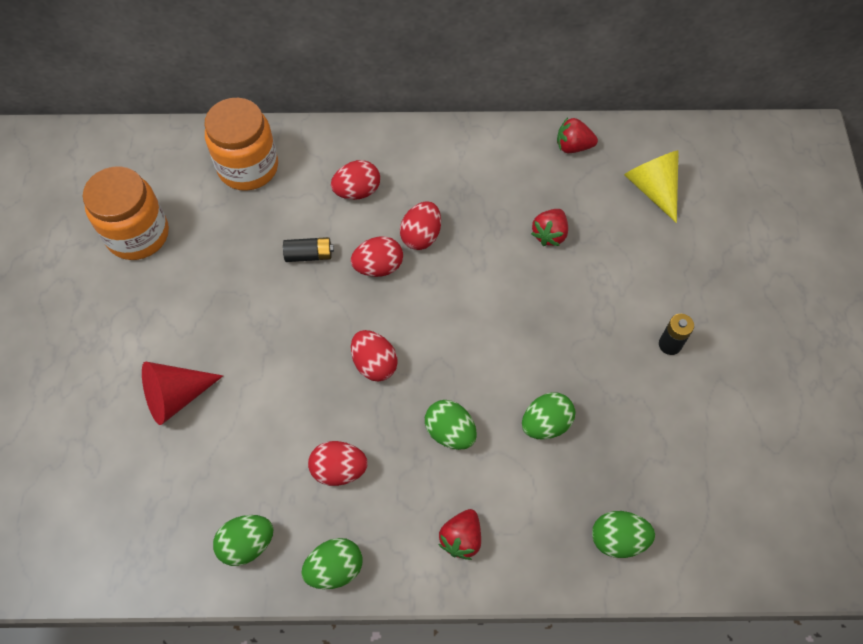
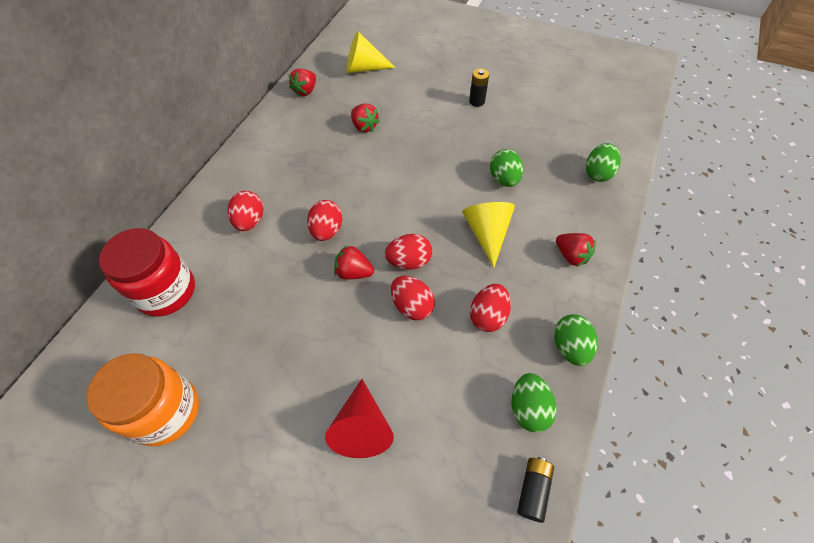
camera: 65 degrees left, 5 degrees down
orange jar [205,98,278,191] -> red jar [99,228,195,317]
black battery [283,237,334,262] -> black battery moved to [517,457,554,523]
red egg [400,201,441,250] -> red egg moved to [391,276,435,320]
green egg [425,400,477,450] -> yellow cone [462,202,515,268]
none -> red strawberry [334,245,374,279]

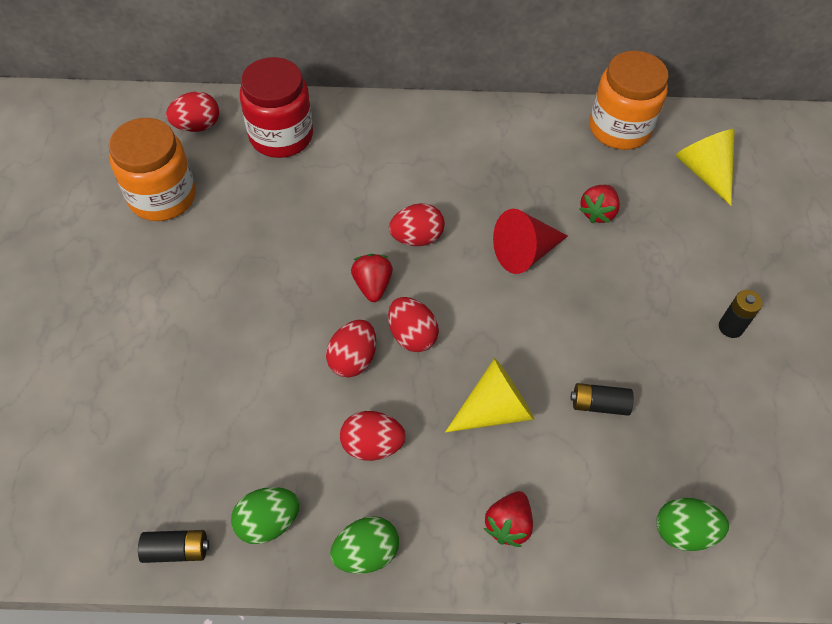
camera: 65 degrees right, 0 degrees up
red egg [228,191,263,231] -> red egg moved to [166,92,219,132]
red strawberry [288,68,316,97] -> orange jar [589,51,669,150]
red cone [325,379,394,458] -> red cone moved to [493,209,568,274]
green egg [490,149,523,187] -> black battery [571,383,634,416]

